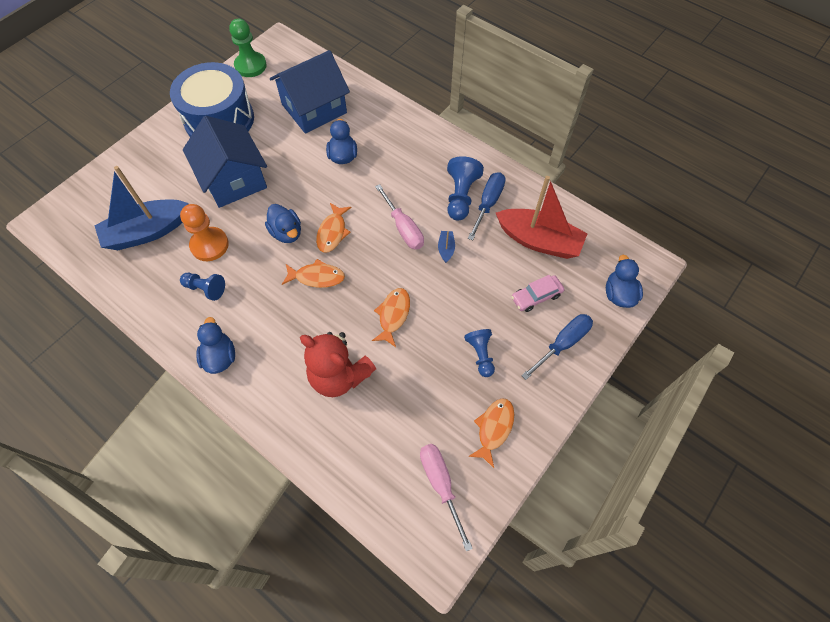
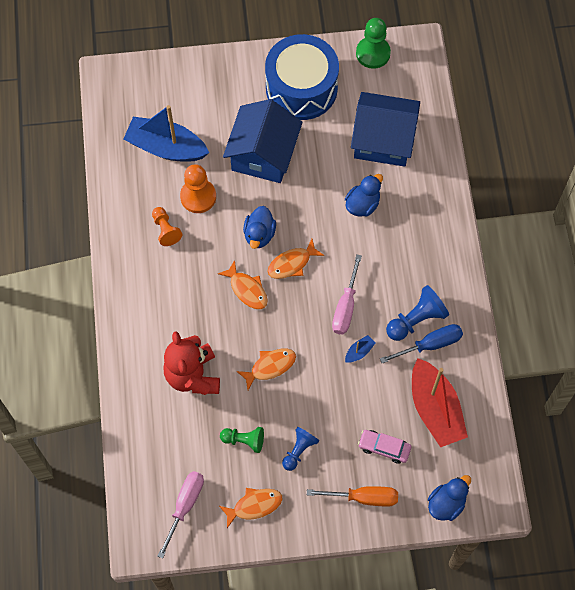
camera: 45 degrees right, 5 degrees up
blue pawn [180,273,225,301] -> orange pawn [152,207,182,246]
blue duck [196,317,235,374] -> none
blue screwdriver [521,314,593,380] -> orange screwdriver [307,486,398,507]
none -> green pawn [220,427,264,453]

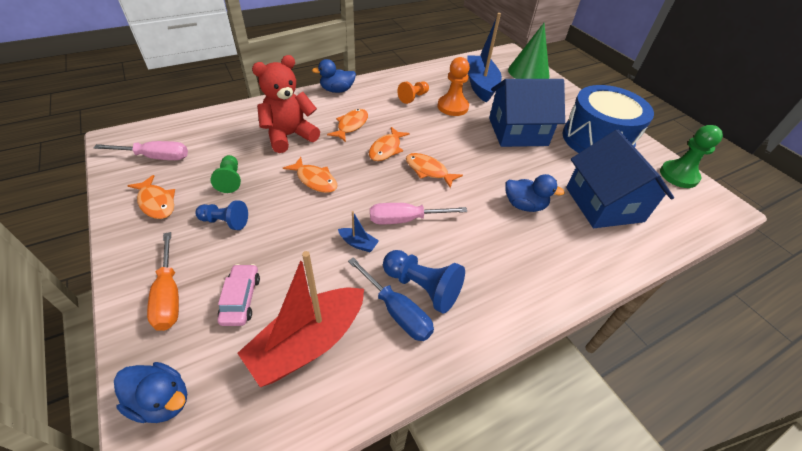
camera: 65 degrees right, 20 degrees down
blue duck [243,206,276,249] -> blue duck moved to [312,59,356,93]
none -> orange fish [327,109,368,142]
none -> green cone [508,23,550,79]

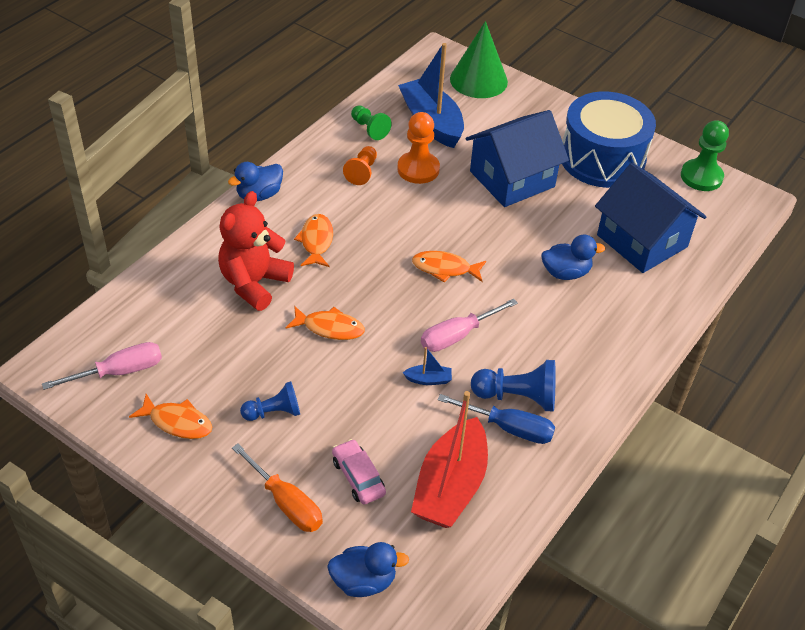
camera: 25 degrees left, 0 degrees up
green pawn [211,155,241,193] -> green pawn moved to [351,105,391,140]
orange fish [369,127,410,161] -> none

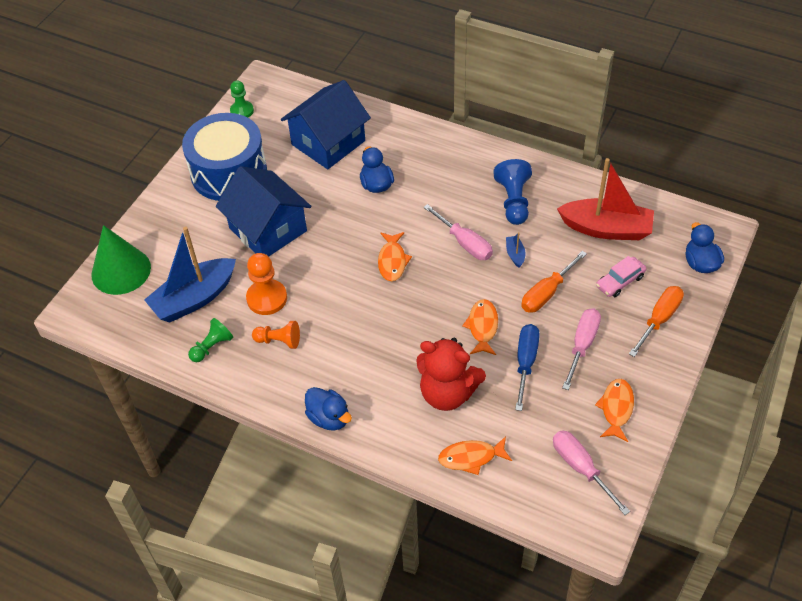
camera: 95 degrees left, 5 degrees up
blue pawn [240,381,300,421] -> pink screwdriver [562,309,601,390]
orange fish [294,214,333,267] -> orange fish moved to [438,436,512,475]
blue screwdriver [438,394,555,444] -> blue screwdriver moved to [515,324,540,411]
green pawn [681,120,729,191] -> green pawn [230,80,254,117], size x0.67
none -> orange screwdriver [521,251,587,313]

